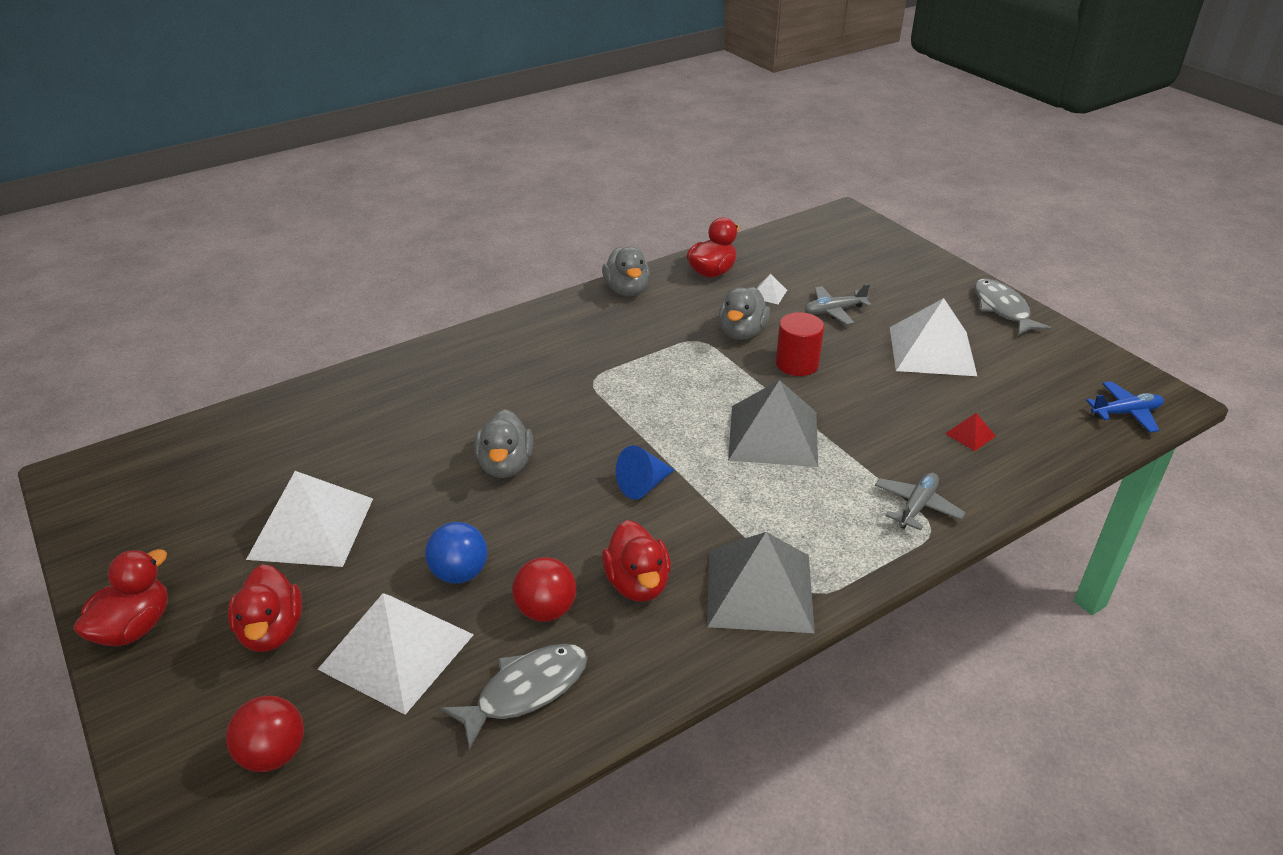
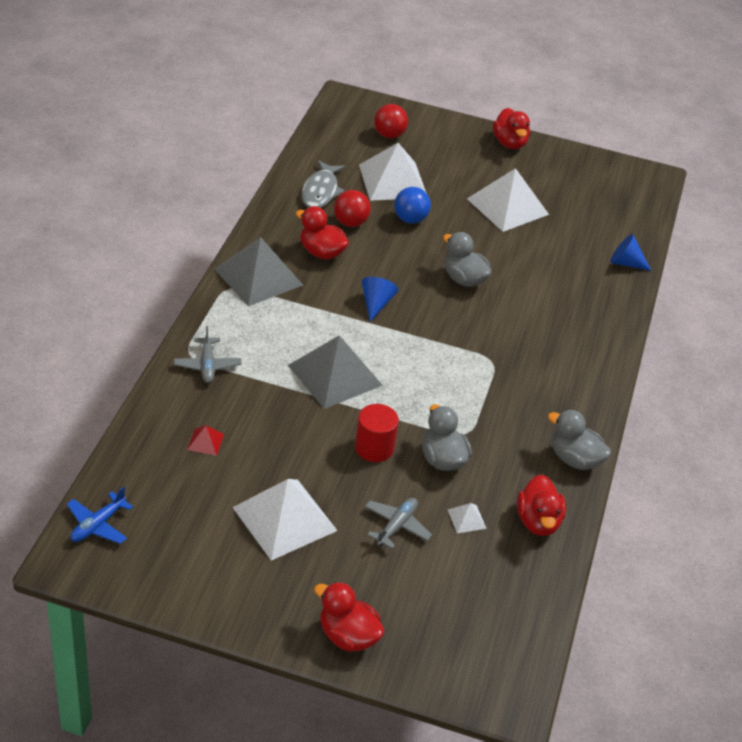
camera: 135 degrees right, 5 degrees up
red duck [228,564,302,652] -> red duck moved to [314,582,384,652]
grey fish [974,279,1051,335] -> none
none -> blue cone [610,234,652,271]

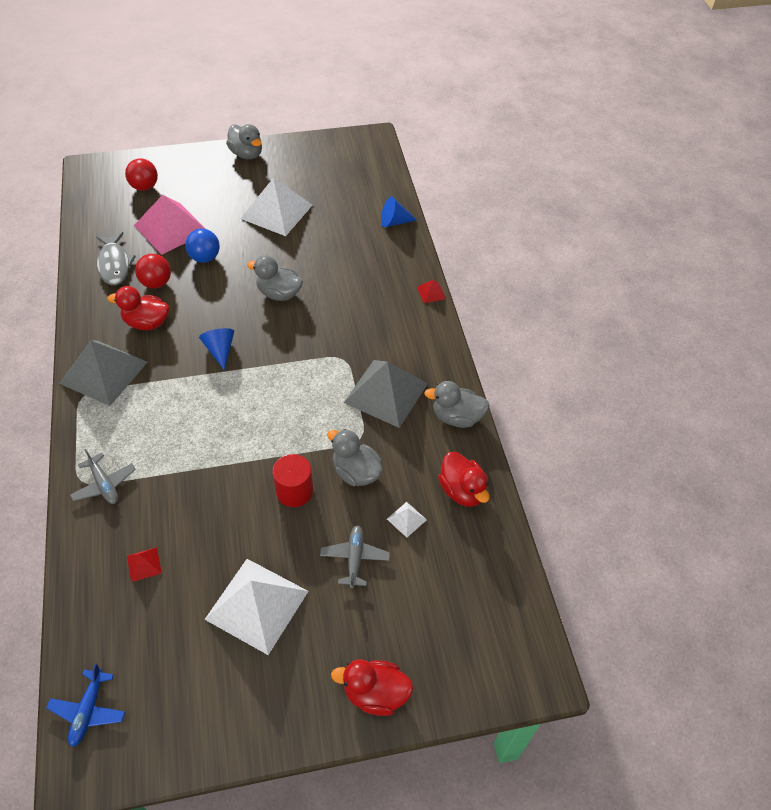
camera: 25 degrees left, 10 degrees up
grey pyramid [288,335,383,409] -> grey pyramid moved to [344,360,428,428]
white pyramid [359,143,426,201] -> pink pyramid [134,195,206,255]
red duck [493,108,530,149] -> grey duck [226,124,262,159]
none -> red pyramid [417,280,446,303]

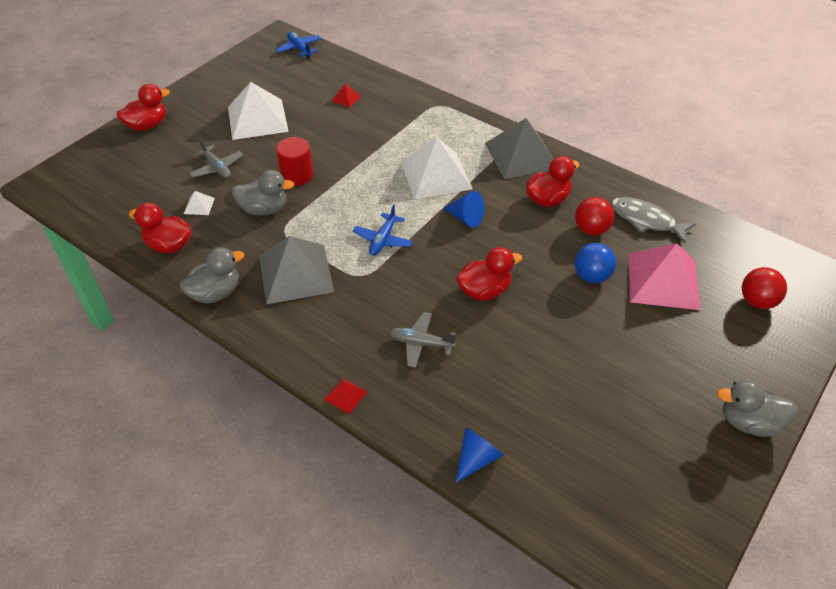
camera: 140 degrees right, 5 degrees down
grey plane [70,449,136,504] -> grey plane moved to [389,312,456,368]
white pyramid [240,178,312,236] -> white pyramid moved to [400,137,473,199]
grey duck [247,255,303,301] -> red duck [456,247,522,301]
none -> blue plane [353,204,413,255]

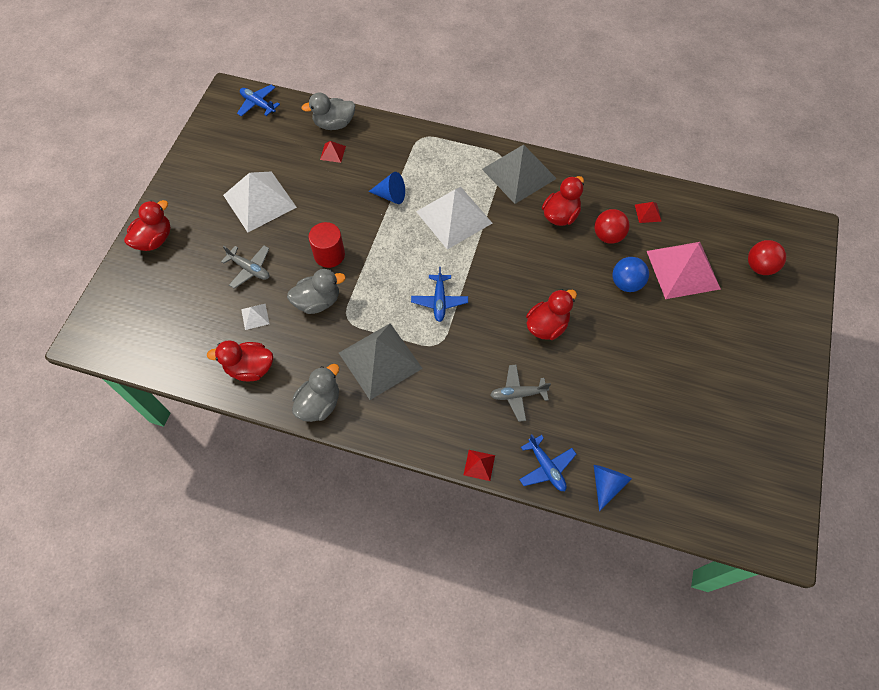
camera: 20 degrees left, 15 degrees up
blue cone [443,191,485,228] -> blue cone moved to [368,172,405,204]
grey fish [611,197,696,243] -> red pyramid [635,202,662,223]
grey duck [717,379,798,437] -> grey duck moved to [301,93,355,130]
none -> blue plane [519,434,576,491]

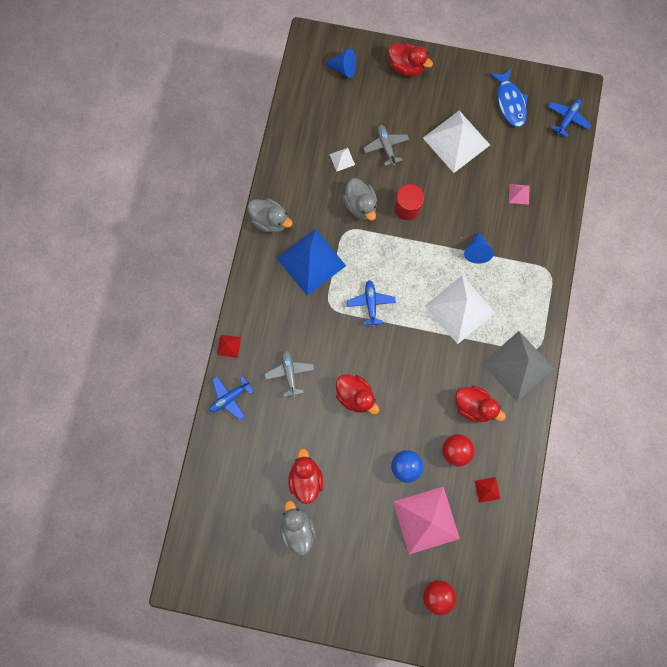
camera: 85 degrees right, 15 degrees up
red duck [207,340,273,381] -> red duck moved to [289,448,323,504]
grey plane [221,245,270,289] -> grey plane turned 135 degrees clockwise [363,125,409,166]
grey duck [301,93,355,130] -> grey duck moved to [280,501,316,556]
red pyramid [320,141,346,163] -> pink pyramid [509,184,530,205]
grey pyramid [339,323,423,400] -> blue pyramid [277,229,346,296]
blue plane [411,267,468,322] -> blue plane turned 90 degrees clockwise [347,280,396,327]
blue cone [594,465,632,512] -> blue cone moved to [325,49,356,78]
none -> blue fish [490,69,528,127]

